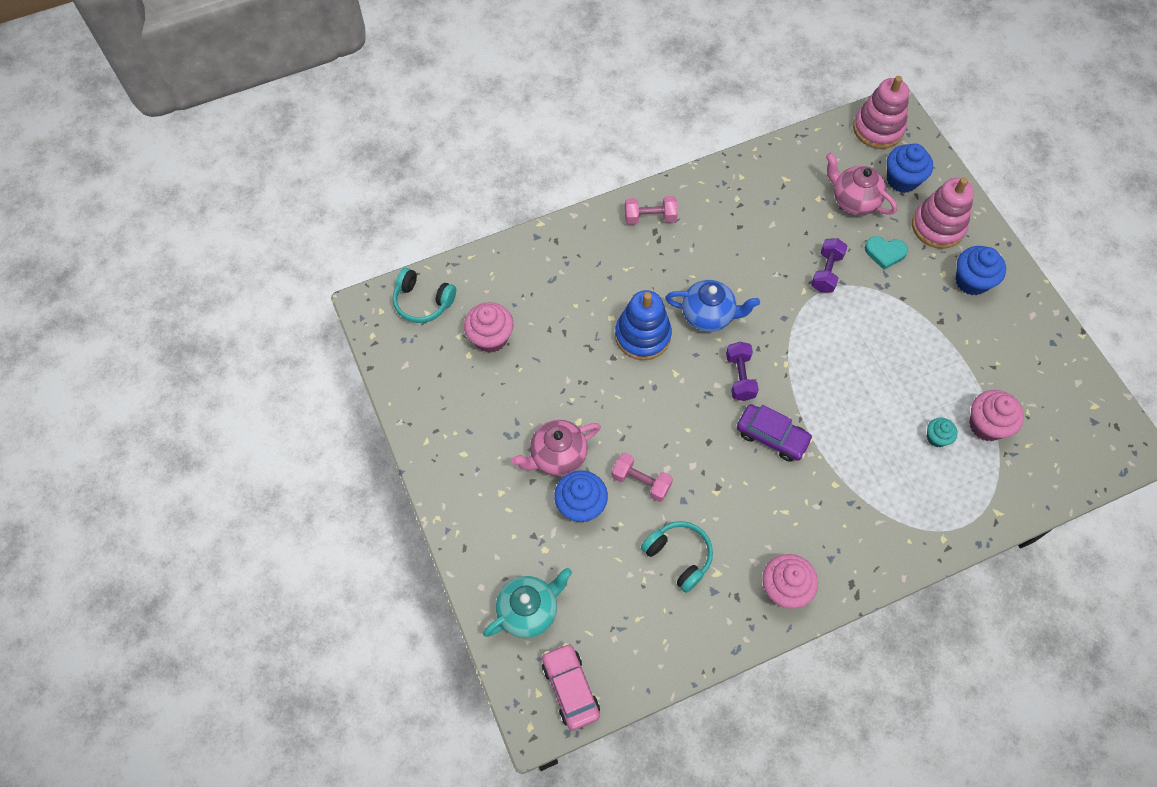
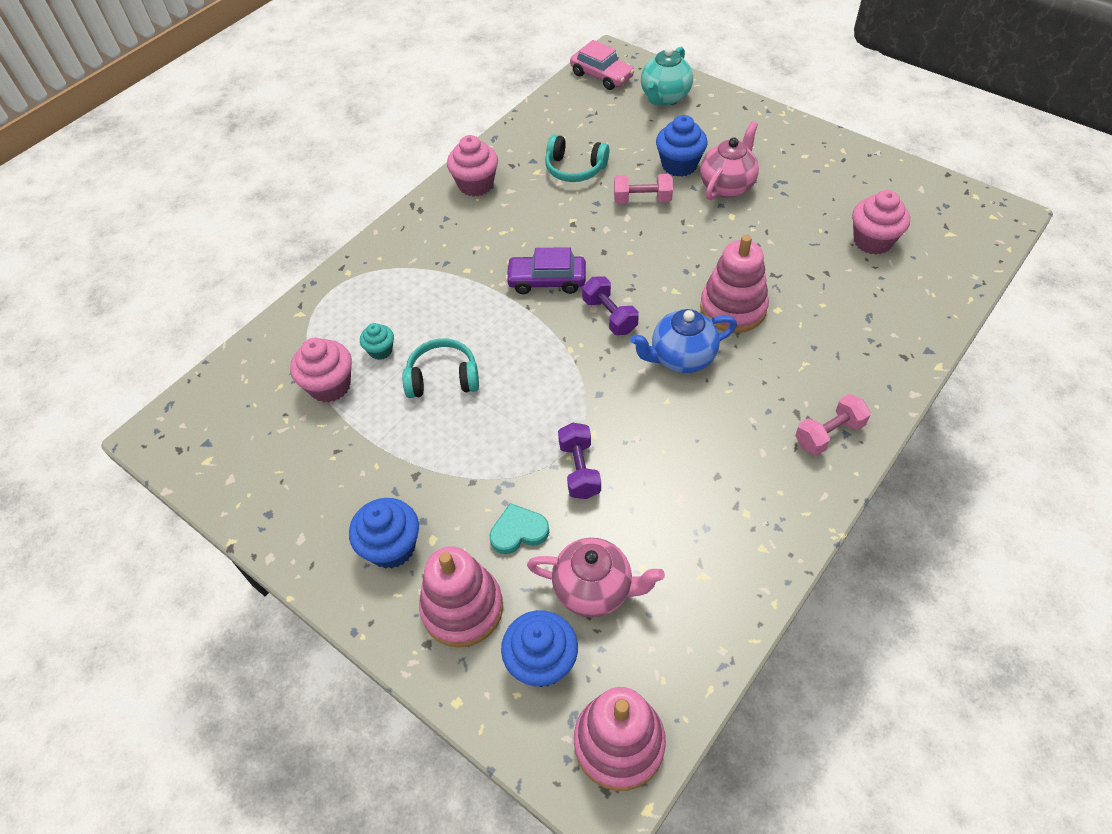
camera: 155 degrees right, 10 degrees down
turquoise headphones [393,268,456,323] -> turquoise headphones moved to [402,339,479,398]
blue stacking toy [615,290,672,360] -> pink stacking toy [700,235,769,333]

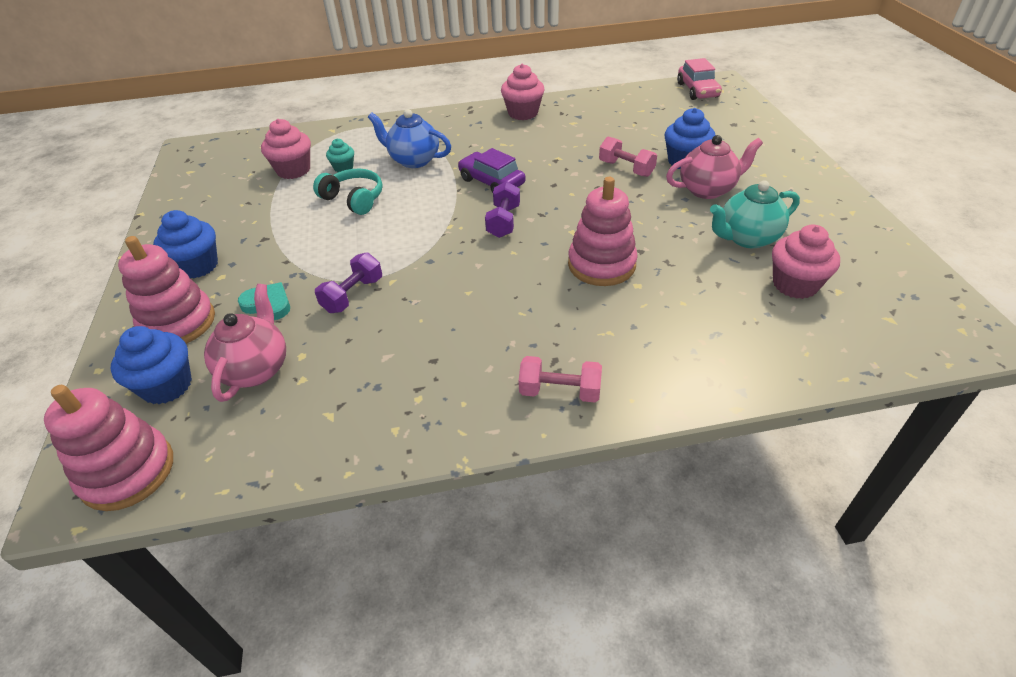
camera: 40 degrees right, 10 degrees down
pink teapot [527,538,665,617] -> pink teapot turned 135 degrees counterclockwise [204,284,286,402]
turquoise headphones [545,134,609,182] -> none
blue teapot [630,309,737,373] -> blue teapot moved to [368,109,451,168]
turquoise teapot [641,47,693,105] -> turquoise teapot moved to [710,180,800,249]

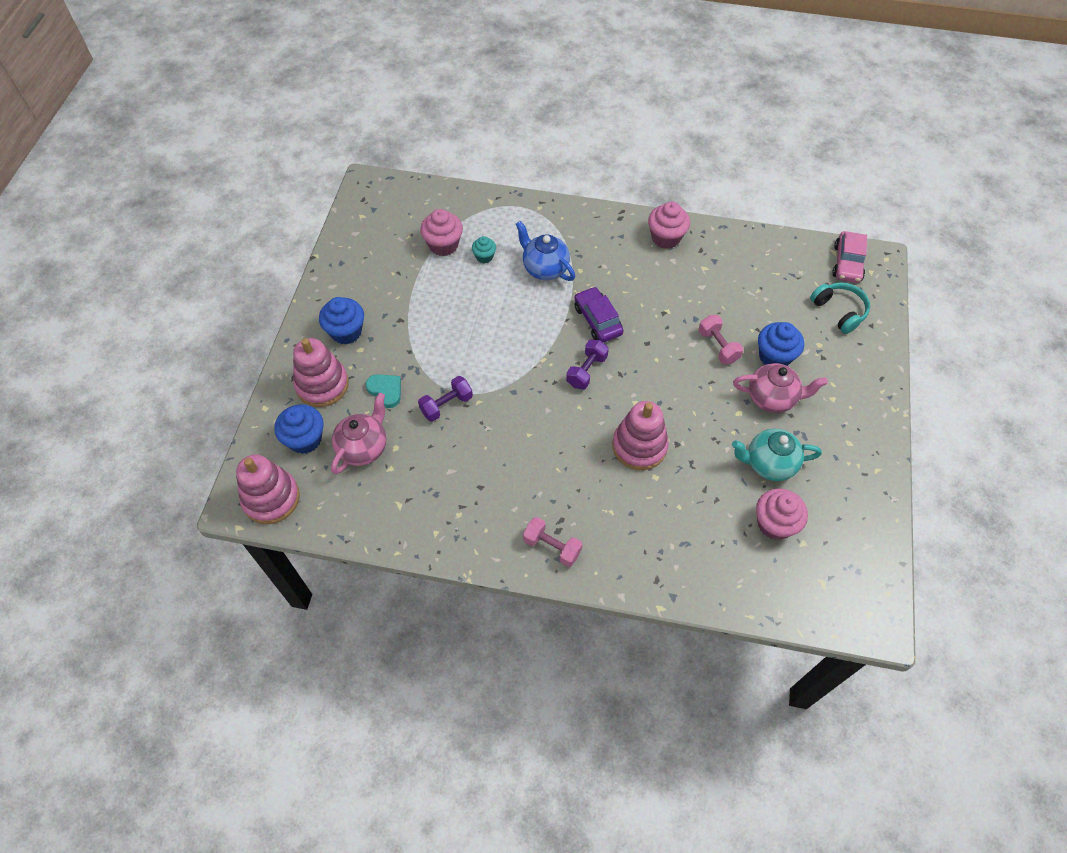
camera: 20 degrees right, 15 degrees up
turquoise headphones [313,169,382,215] -> turquoise headphones moved to [810,282,870,334]

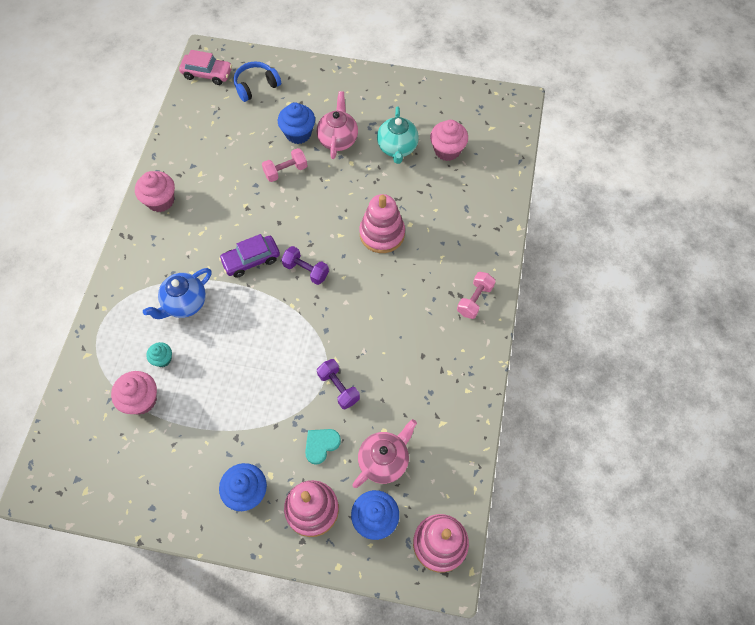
camera: 90 degrees left, 5 degrees up
pink teapot [331,393,386,474] -> pink teapot turned 105 degrees clockwise [353,419,417,488]
turquoise headphones [810,282,870,334] -> blue headphones [234,61,281,102]

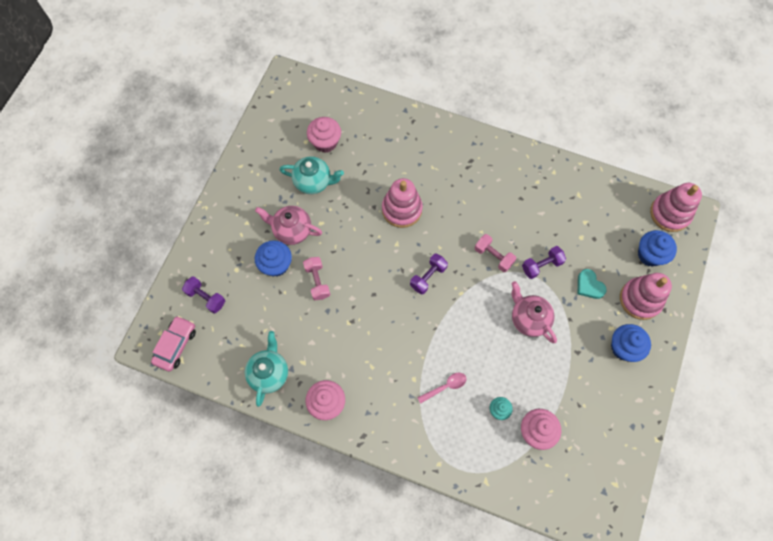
camera: 80 degrees left, 5 degrees up
blue teapot [143,268,212,319] -> pink spoon [417,373,467,404]
purple car [219,234,280,278] -> none
blue headphones [234,61,281,102] -> purple dumbbell [182,276,225,314]
pink teapot [353,419,417,488] -> pink teapot moved to [511,281,557,343]
pink dumbbell [457,272,496,319] -> pink dumbbell moved to [475,234,516,272]
none -> turquoise teapot [245,331,288,407]

